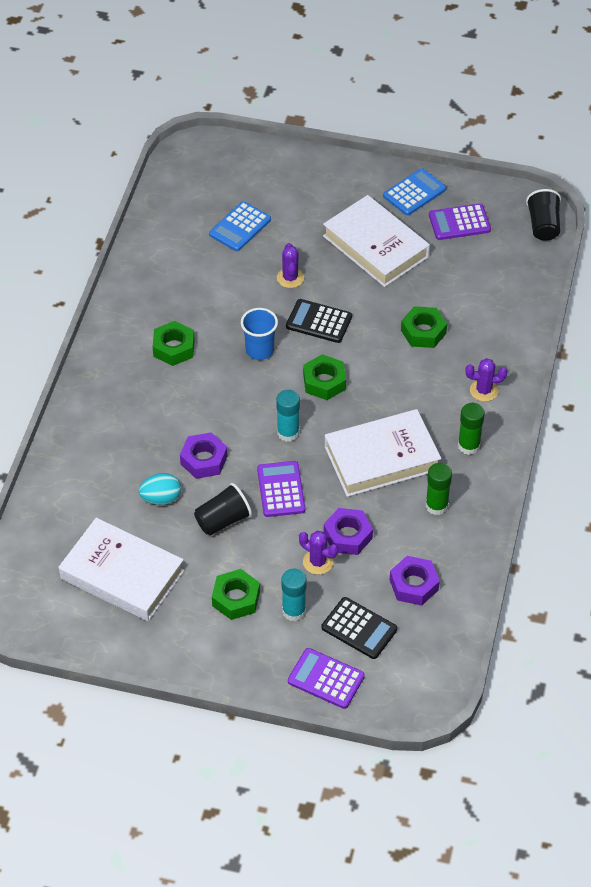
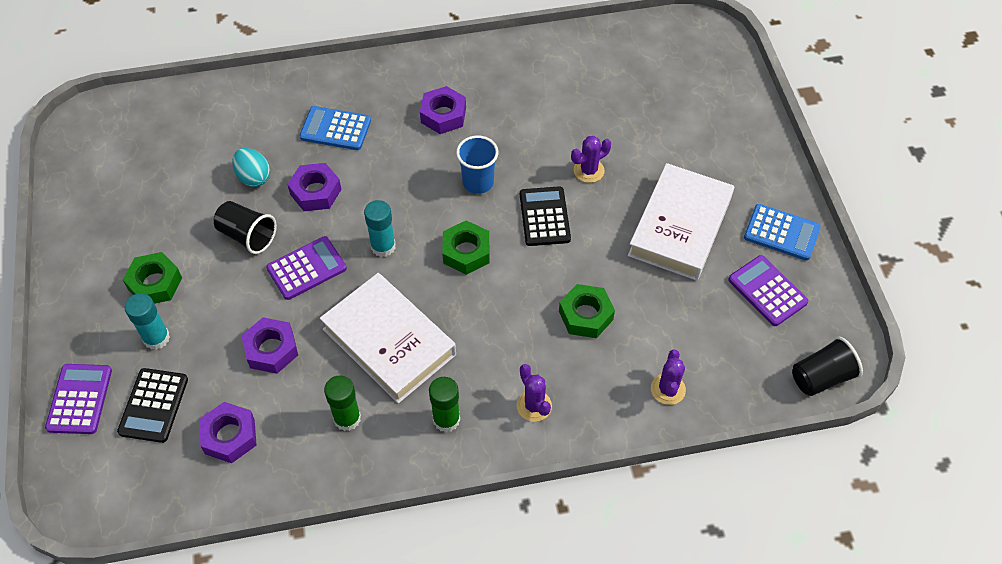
camera: 65 degrees right, 5 degrees up
white book [59,518,184,621] -> none
green nut [153,321,195,366] -> purple nut [420,86,466,134]
blue calculator [209,201,271,251] -> blue calculator moved to [299,106,371,150]
purple cactus [299,531,338,575] -> purple cactus moved to [651,350,686,405]

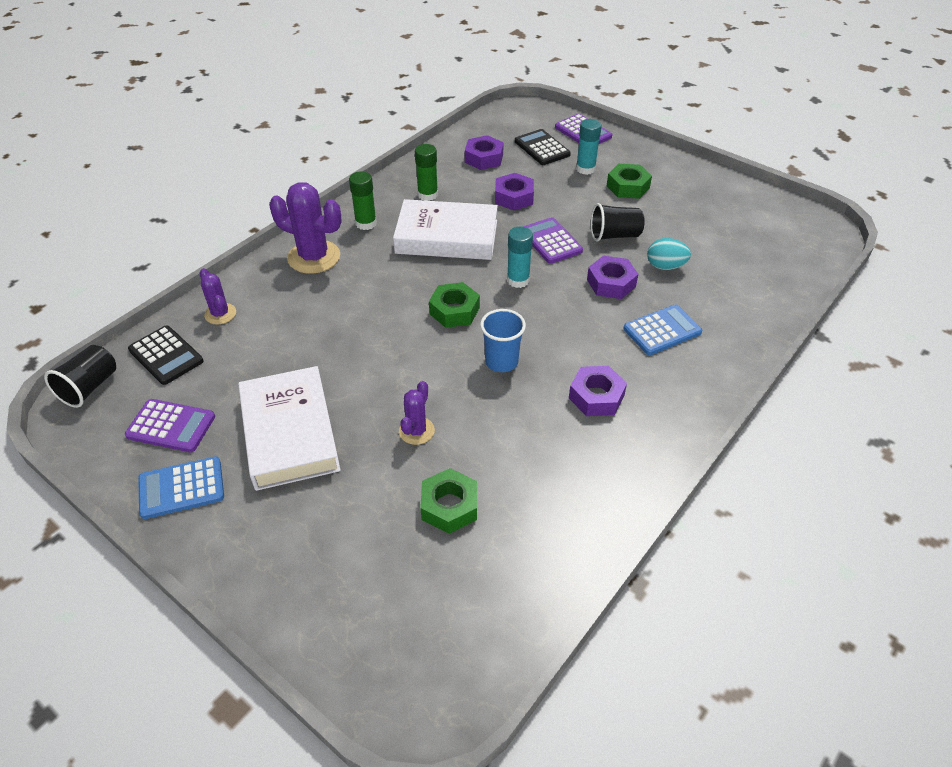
camera: 140 degrees right, 10 degrees down
purple calculator [266,236,347,300] -> purple calculator turned 135 degrees clockwise [523,217,583,264]
purple cactus [517,364,552,422] -> purple cactus [269,182,342,274], size x1.81
black calculator [520,186,571,246] -> black calculator moved to [128,326,204,385]
green nut [559,284,615,338] -> green nut moved to [420,468,477,534]

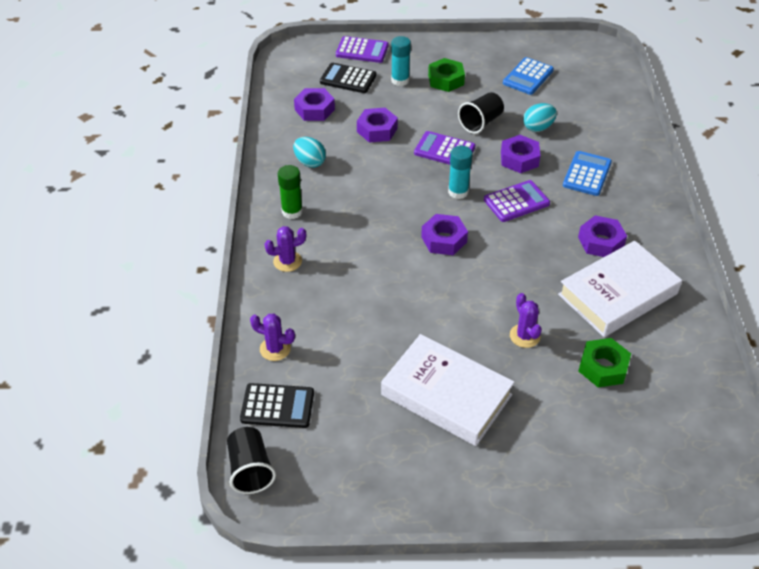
camera: 40 degrees left, 0 degrees up
purple calculator [125,399,215,452] -> purple calculator moved to [484,180,550,222]
blue calculator [138,456,224,519] -> blue calculator moved to [503,57,554,95]
purple cactus [269,182,342,274] -> purple cactus [264,226,306,272], size x0.55
white book [393,199,498,260] -> white book moved to [558,241,682,337]
green glue stick [415,144,438,201] -> turquoise egg [293,137,326,168]
green nut [429,282,480,328] -> purple nut [421,214,468,255]
blue cup [480,309,526,372] -> none

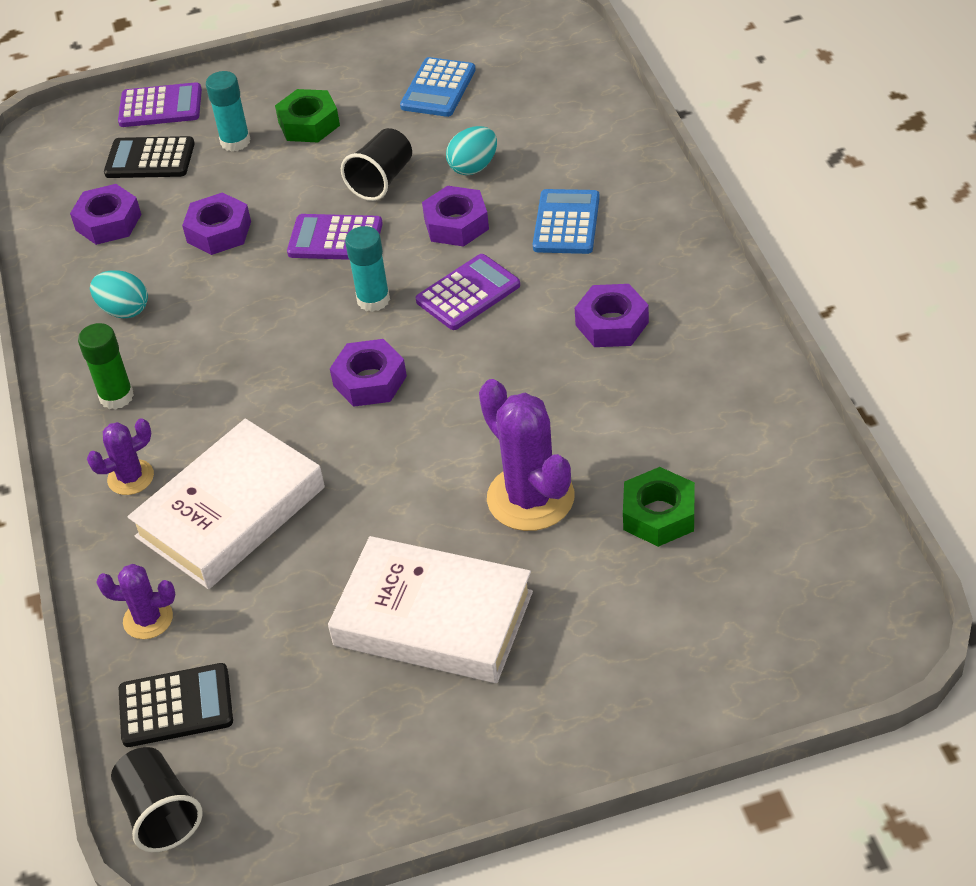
camera: 10 degrees left, 0 degrees up
purple cactus [510,293,542,348] -> purple cactus [479,379,574,531], size x1.81
white book [558,241,682,337] -> white book moved to [128,418,325,589]

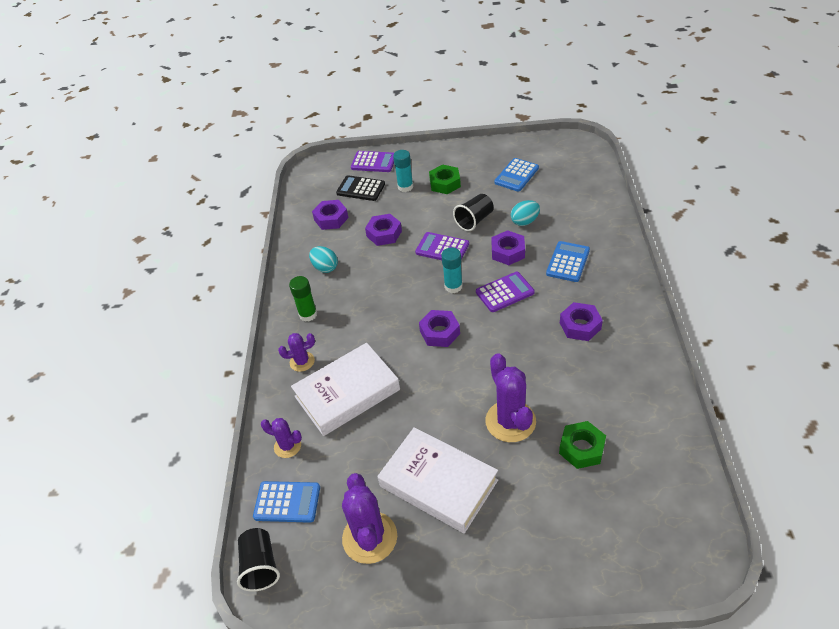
camera: 15 degrees right, 0 degrees up
black calculator [119,663,233,747] -> blue calculator [253,481,320,523]
none -> purple cactus [342,473,397,564]

